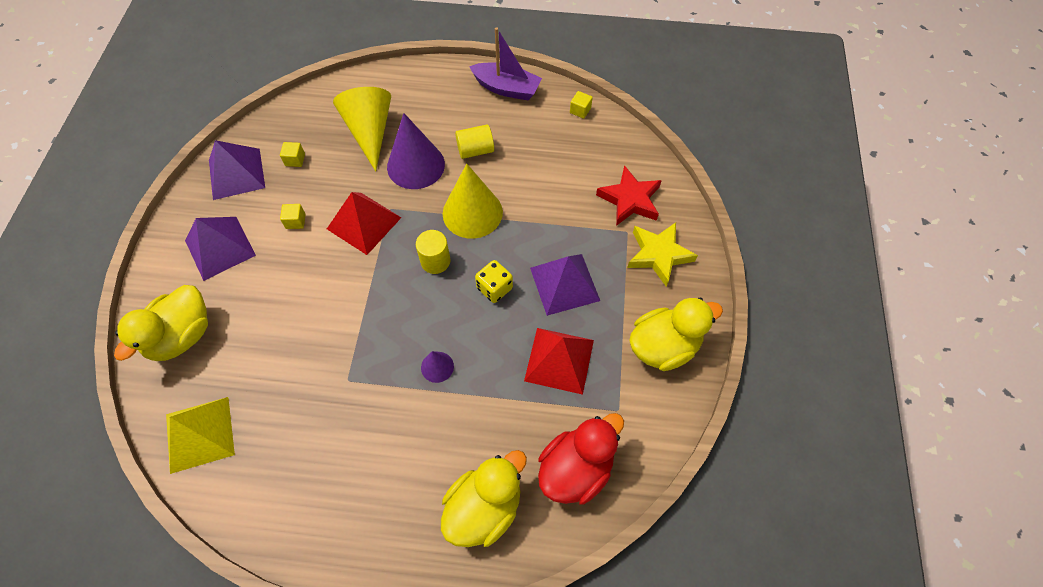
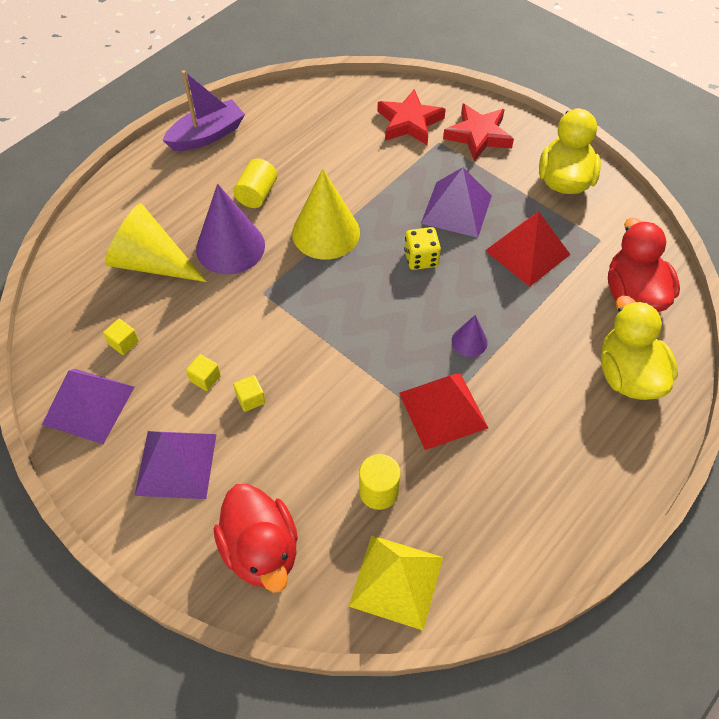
camera: 55 degrees left, 5 degrees down
yellow duck [114,285,208,361] -> red duck [214,484,298,593]
red pyramid [327,192,402,255] -> red pyramid moved to [399,373,488,450]
yellow cylinder [416,230,450,274] -> yellow cylinder moved to [359,454,401,510]
yellow cube [570,91,593,119] -> yellow cube moved to [233,375,265,412]
yellow star [627,222,698,286] -> red star [443,104,514,162]

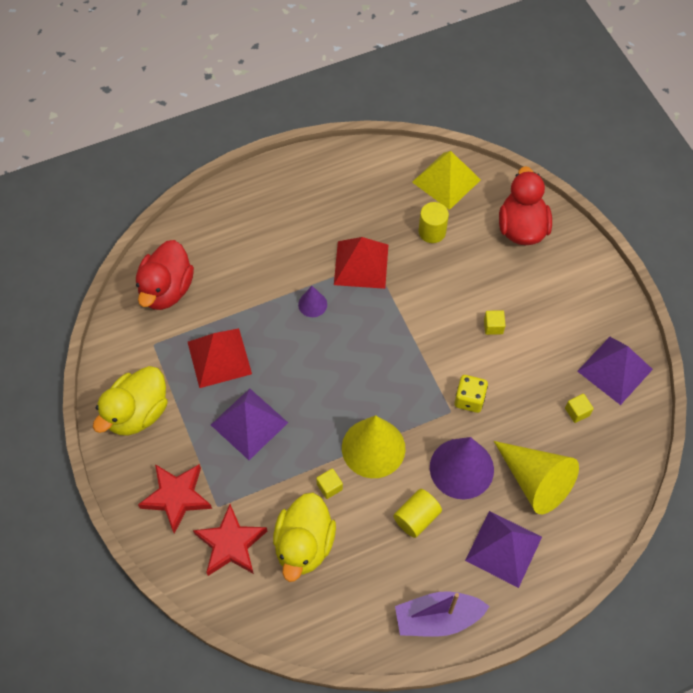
camera: 155 degrees left, 5 degrees up
purple pyramid [134,431,216,499] -> purple pyramid moved to [465,511,542,588]
yellow cube [186,354,221,391] -> yellow cube moved to [316,468,343,499]
yellow dice [404,227,441,270] -> yellow dice moved to [454,375,488,413]
yellow duck [601,296,678,400] -> yellow duck moved to [273,493,336,582]

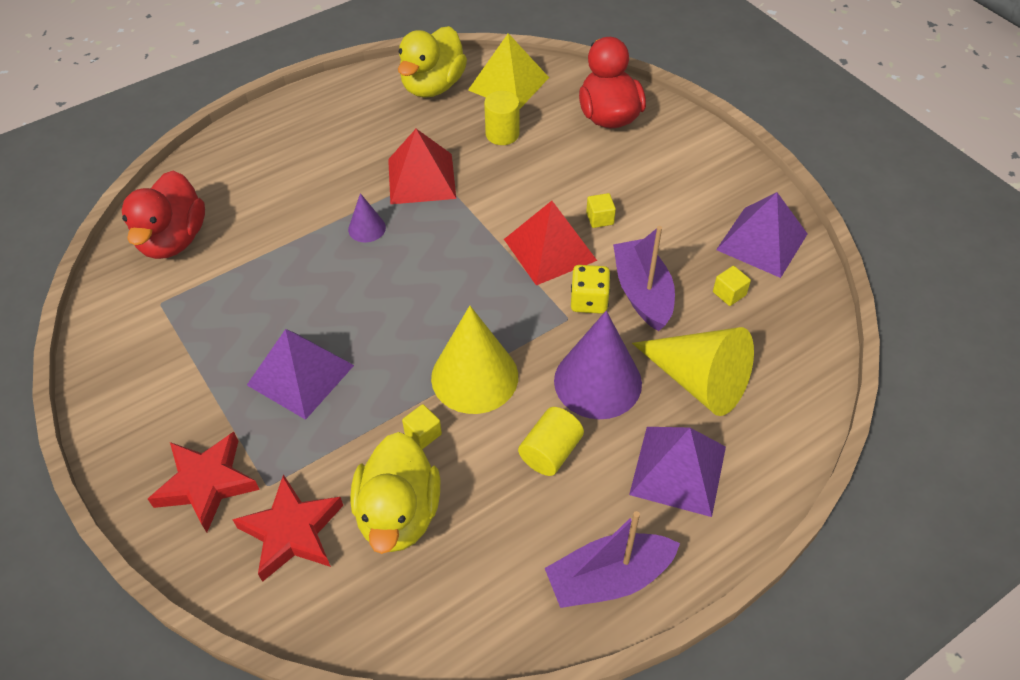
camera: 10 degrees left, 10 degrees down
yellow duck [93,366,168,435] -> yellow duck moved to [398,26,467,98]
red pyramid [188,328,252,388] -> red pyramid moved to [504,201,597,286]
none -> purple boat [613,226,675,331]

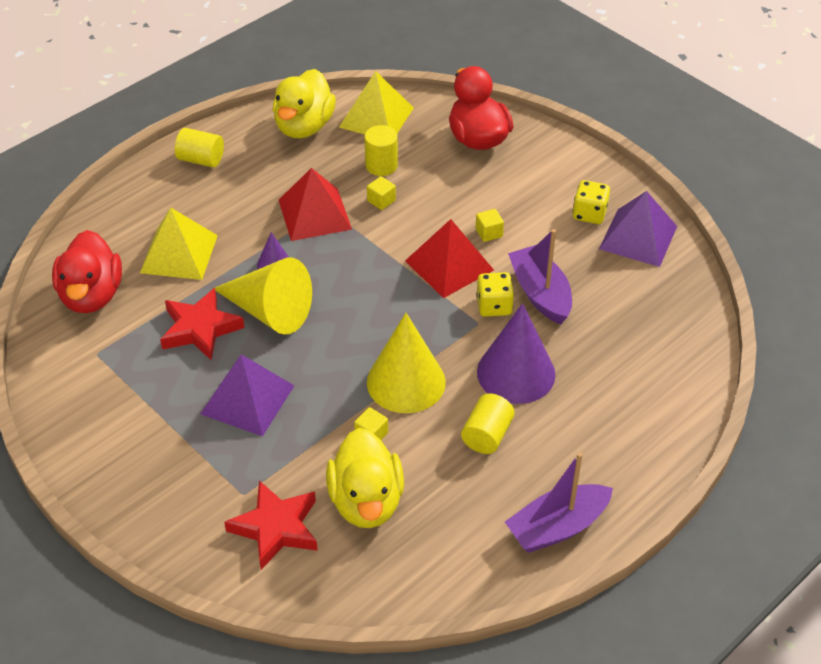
camera: 10 degrees left, 5 degrees down
red star [148,432,260,533] -> red star moved to [160,288,245,360]
purple pyramid [629,427,726,517] -> none
yellow cone [632,327,754,416] -> yellow cone moved to [215,258,312,335]
yellow cube [713,266,751,306] -> yellow cube moved to [367,176,396,210]
none -> yellow pyramid [140,208,218,280]
none -> yellow cylinder [175,128,224,168]
none -> yellow dice [573,180,610,224]

